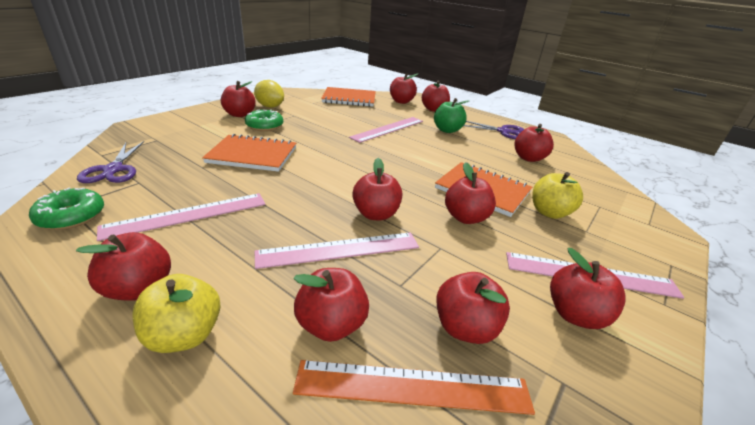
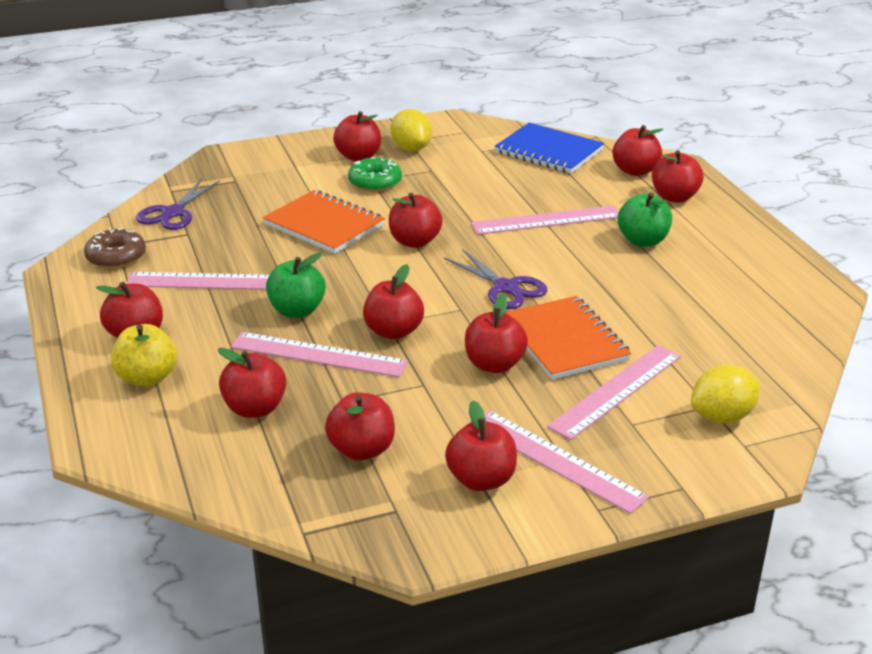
camera: 35 degrees right, 0 degrees up
green donut [29,188,104,230] -> brown donut [84,228,146,269]
orange ruler [293,360,535,415] -> none
orange notebook [321,87,376,107] -> blue notebook [495,122,604,174]
purple scissors [464,121,524,139] -> purple scissors moved to [444,249,548,309]
red apple [514,124,554,162] -> red apple moved to [389,193,443,248]
yellow apple [532,172,583,219] -> pink ruler [547,345,681,440]
none -> green apple [266,252,326,318]
none -> yellow lemon [691,364,760,424]

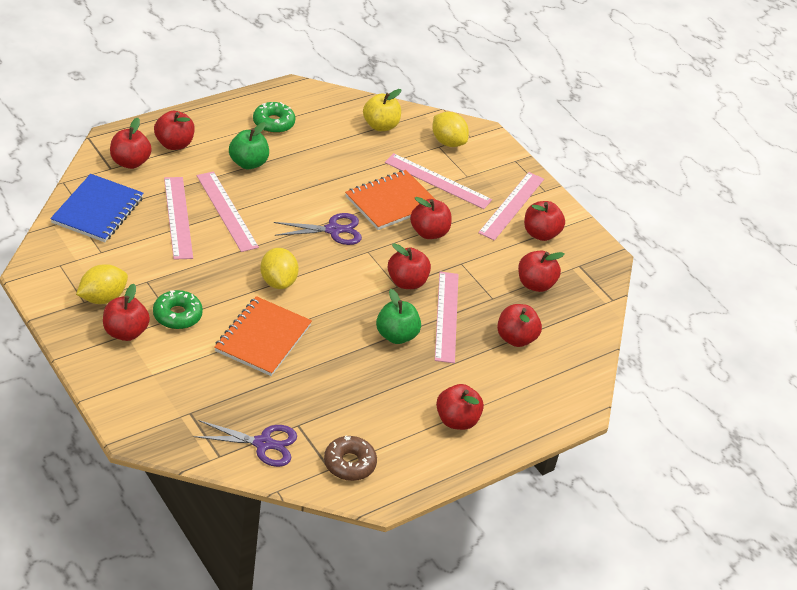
camera: 110 degrees left, 10 degrees up
yellow apple [111,324,177,387] -> yellow apple moved to [363,89,401,131]
pink ruler [126,272,269,290] -> pink ruler moved to [164,177,193,260]
red apple [389,193,443,248] -> yellow lemon [260,248,299,289]
purple scissors [444,249,548,309] -> purple scissors turned 45 degrees clockwise [274,213,362,245]
none -> green donut [253,102,296,133]

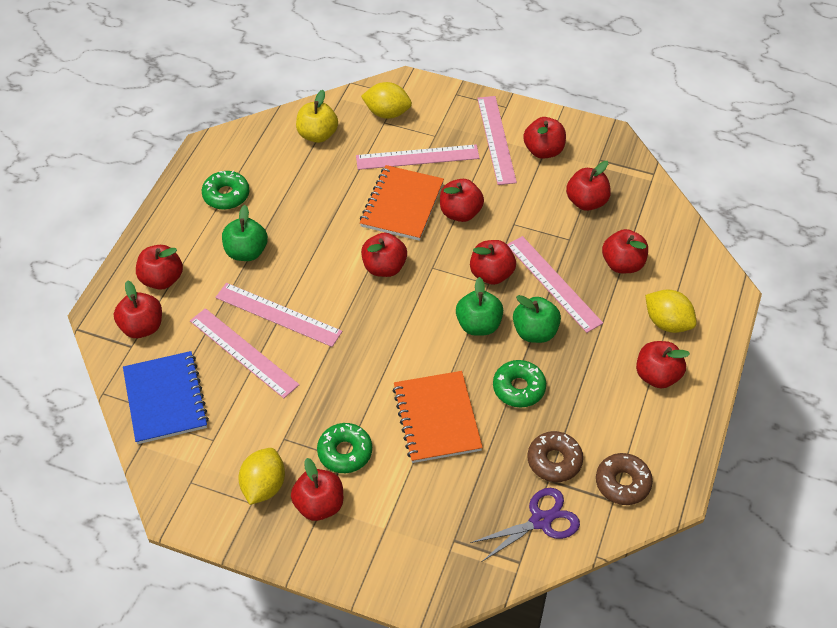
camera: 30 degrees left, 10 degrees up
yellow lemon [260,248,299,289] -> yellow lemon moved to [645,289,697,333]
purple scissors [274,213,362,245] -> red apple [361,233,407,277]
none -> green apple [456,277,503,336]
none -> green donut [493,360,546,408]
none -> brown donut [527,431,583,482]

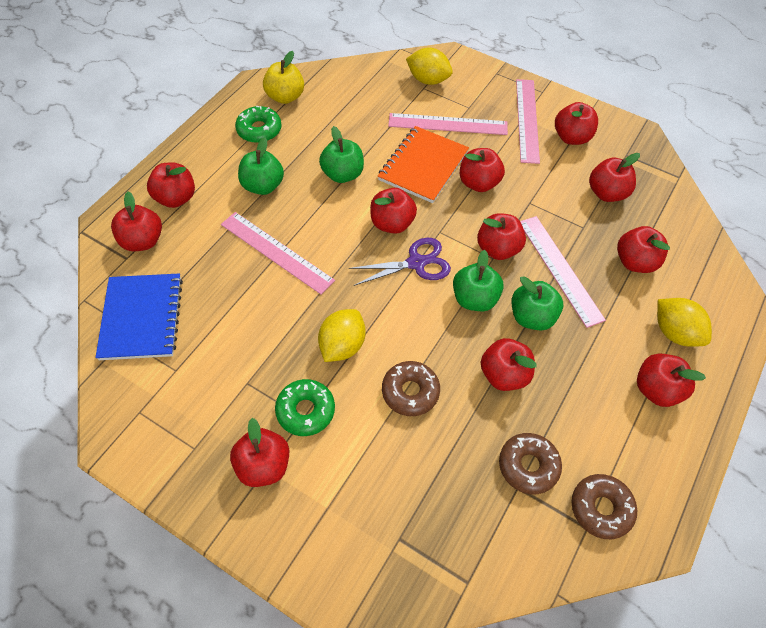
camera: 10 degrees right, 5 degrees up
pink ruler [190,308,299,398] -> none
yellow lemon [239,448,285,505] -> yellow lemon moved to [318,309,366,362]
yellow apple [296,90,338,143] -> yellow apple moved to [263,51,304,104]
orange notebook [393,371,483,463] -> brown donut [382,361,440,416]
purple scissors [471,488,580,562] -> purple scissors moved to [349,238,451,286]
green donut [493,360,546,408] -> red apple [481,338,537,391]
none -> green apple [319,126,364,183]

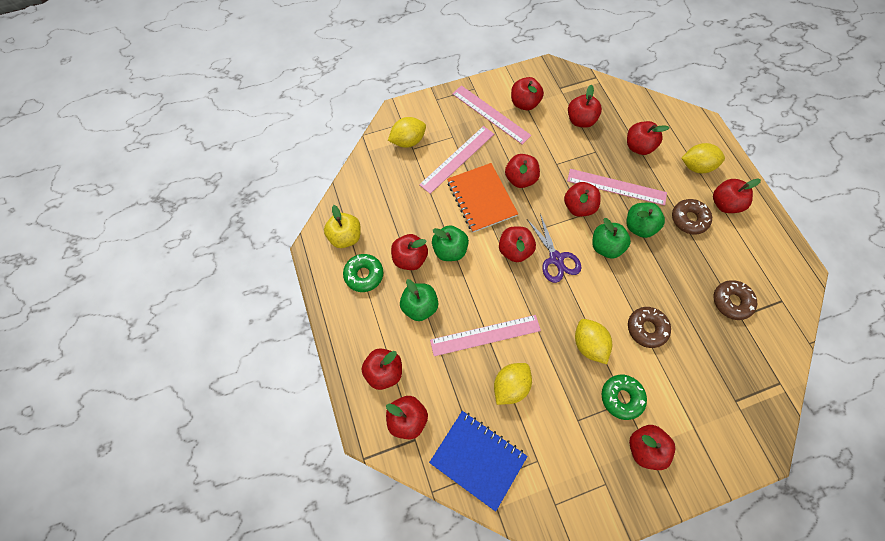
camera: 50 degrees left, 10 degrees up
purple scissors [349,238,451,286] -> purple scissors turned 135 degrees clockwise [527,214,582,283]
red apple [481,338,537,391] -> red apple moved to [391,234,428,270]
brown donut [572,474,637,539] -> brown donut moved to [672,199,712,235]
none -> yellow lemon [494,363,532,405]

